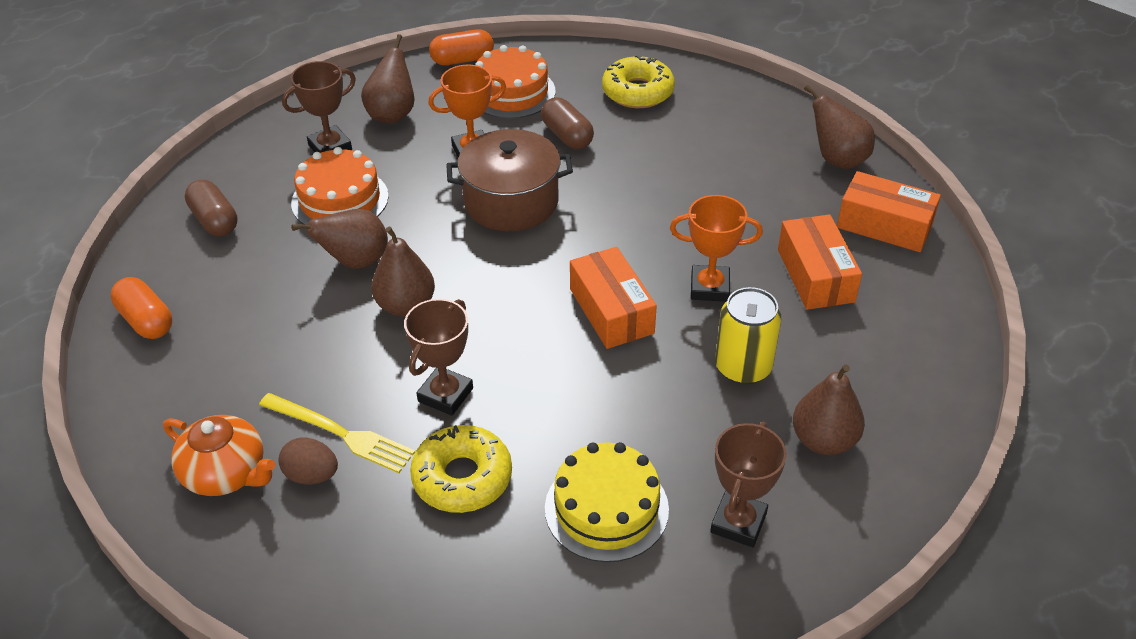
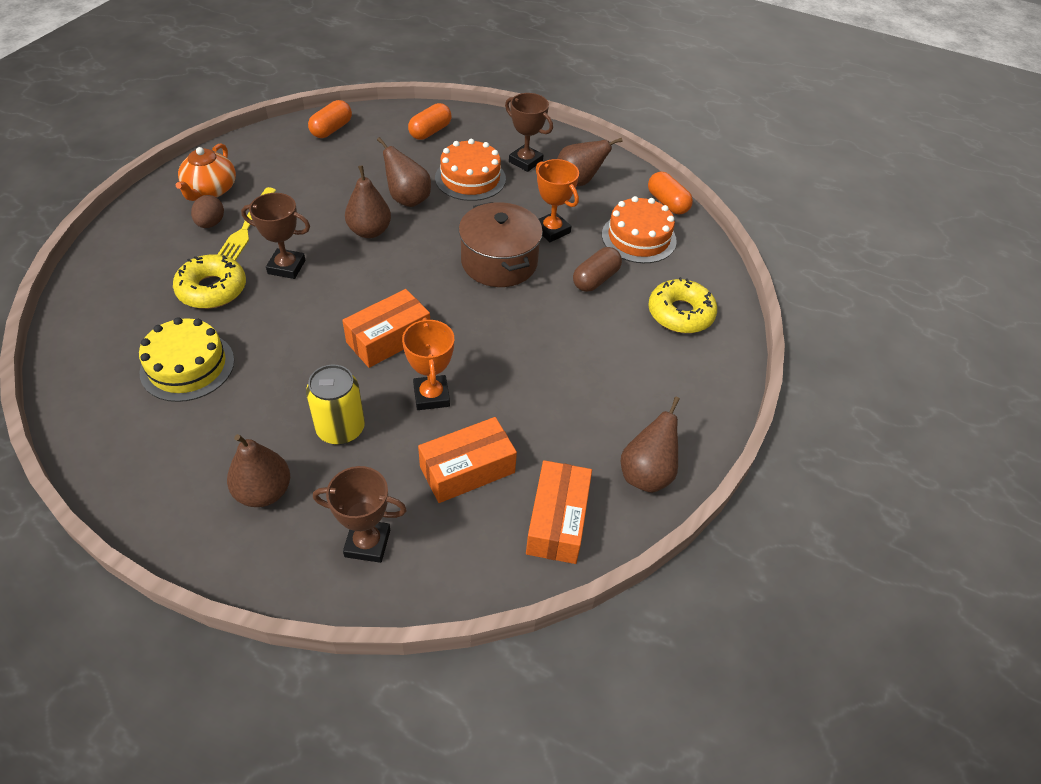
camera: 70 degrees right, 5 degrees up
brown capsule [185,179,238,236] -> orange capsule [408,103,452,140]
brown trophy [710,422,787,547] -> brown trophy moved to [313,466,407,563]

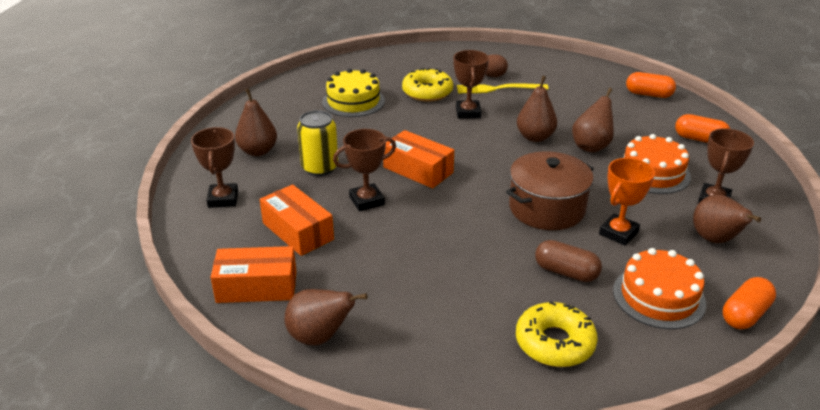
camera: 80 degrees right, 15 degrees down
orange teapot [176,143,236,201] -> none
orange trophy [402,318,454,410] -> brown trophy [333,129,396,211]

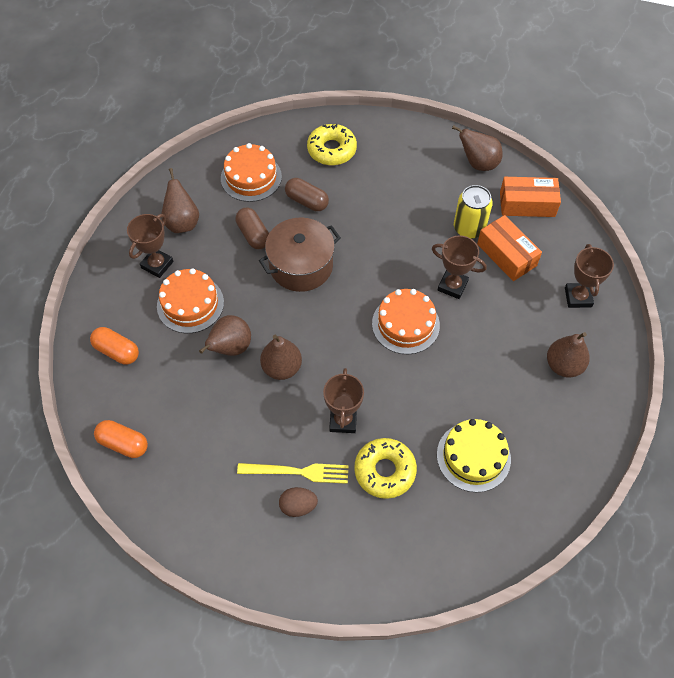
camera: 175 degrees left, 25 degrees up
yellow can [297,110,338,176] -> yellow can moved to [454,185,493,239]
brown trophy [333,129,396,211] -> brown trophy turned 45 degrees clockwise [432,235,487,299]
orange box [383,130,454,188] -> orange cake [372,289,440,354]
orange trophy [599,158,655,246] -> brown capsule [236,208,269,249]
orange capsule [723,277,776,329] -> none

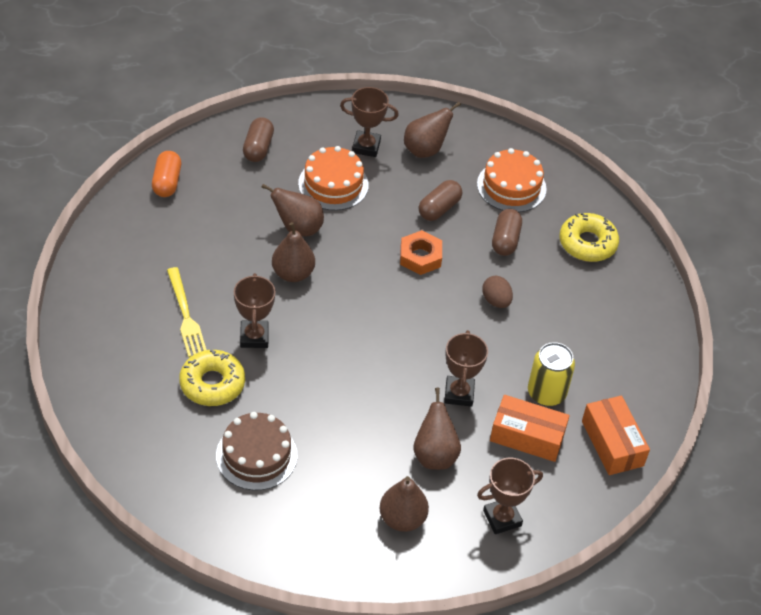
camera: 65 degrees right, 10 degrees down
orange capsule [90,327,139,364] -> brown capsule [243,117,274,162]
brown pot [259,218,341,292] -> orange nut [400,230,442,275]
brown egg [279,487,318,517] -> brown egg moved to [482,276,513,308]
brown trophy [323,368,364,433] -> brown trophy turned 75 degrees counterclockwise [234,273,275,348]
orange cake [372,289,440,354] -> none
yellow cake [437,419,511,492] -> brown cake [216,412,297,490]
brown pear [452,125,503,171] -> brown pear moved to [413,388,461,470]
orange box [477,215,542,281] -> orange box turned 75 degrees clockwise [490,395,570,462]

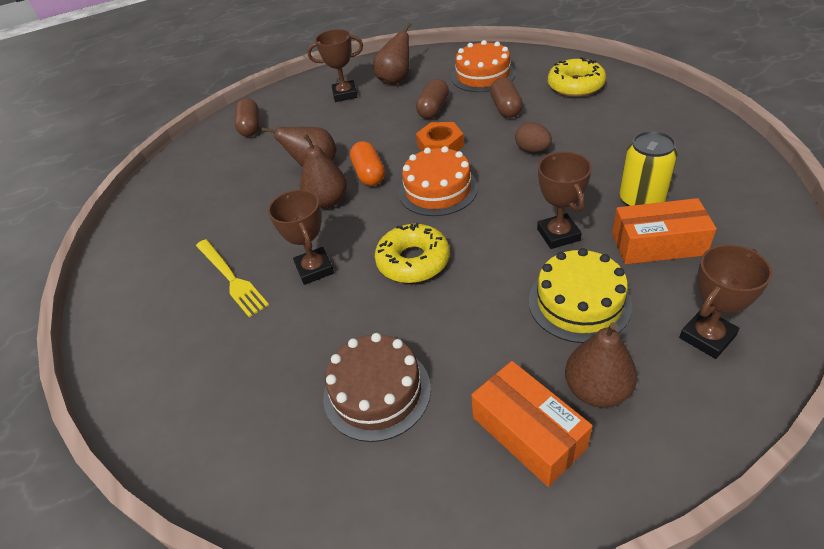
camera: 10 degrees left, 5 degrees down
orange capsule [152,151,181,197] -> orange capsule moved to [350,141,385,186]
yellow donut [179,350,245,406] -> yellow donut moved to [375,223,450,283]
orange cake [298,146,369,211] -> orange cake moved to [398,146,478,216]
brown pear [413,388,461,470] -> yellow cake [529,248,632,343]
orange box [582,396,650,475] -> orange box moved to [471,361,593,487]

